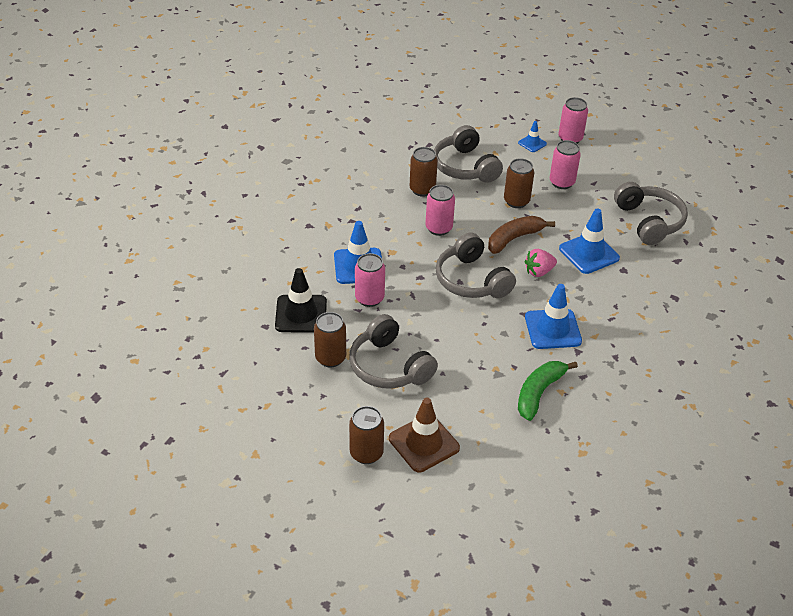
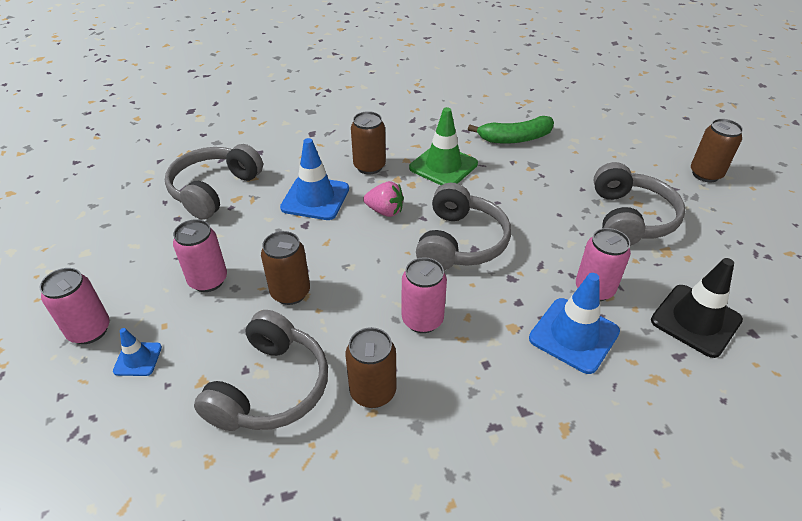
camera: 135 degrees left, 0 degrees up
brown can [314,312,346,367] -> brown can moved to [351,111,386,174]
brown traffic cone [389,398,460,472] -> none
brown banana [488,216,555,254] -> none
blue traffic cone [525,284,582,349] -> green traffic cone [409,107,478,185]

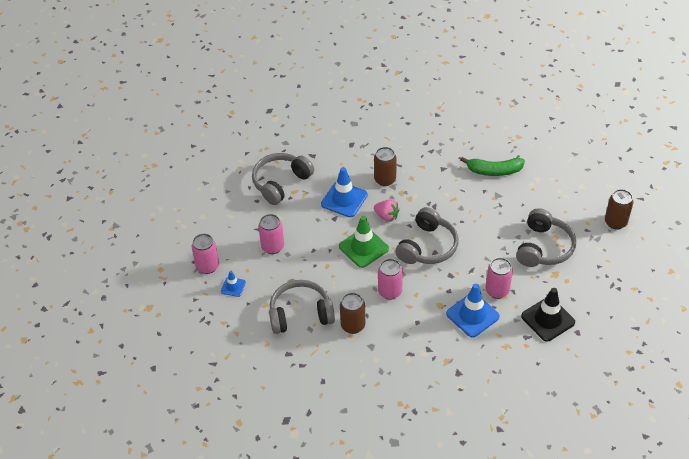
camera: 15 degrees right, 5 degrees up
grey headphones [194,310,328,431] -> grey headphones turned 135 degrees counterclockwise [269,280,335,334]
brown can [261,231,310,305] -> none
green traffic cone [409,107,478,185] -> green traffic cone moved to [339,216,389,268]

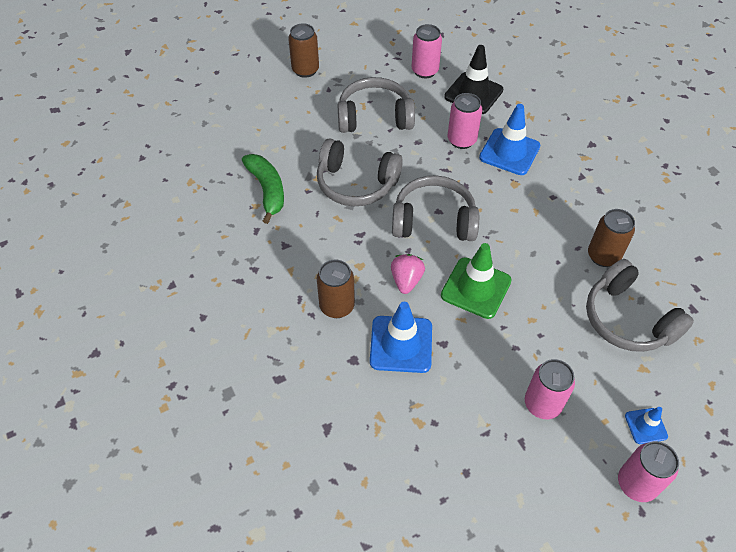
camera: 115 degrees left, 5 degrees up
grey headphones [252,153,314,205] -> grey headphones moved to [317,138,403,206]
pink can [378,259,403,300] -> pink can moved to [412,24,442,78]

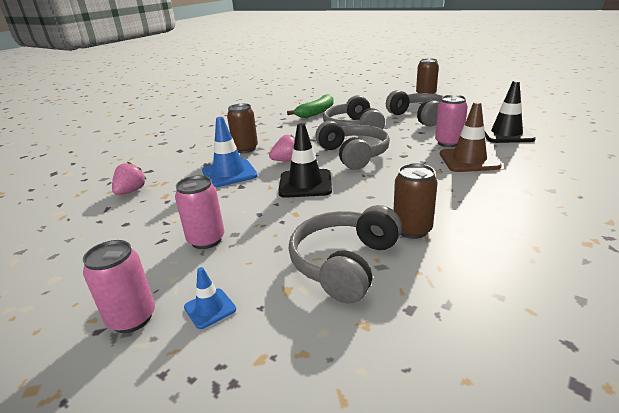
camera: 65 degrees right, 25 degrees down
pink can [412,24,442,78] -> none
green traffic cone [441,243,512,319] -> black traffic cone [278,123,332,198]
blue traffic cone [479,104,540,175] -> brown traffic cone [440,101,502,172]
none -> pink strawberry [112,162,146,195]

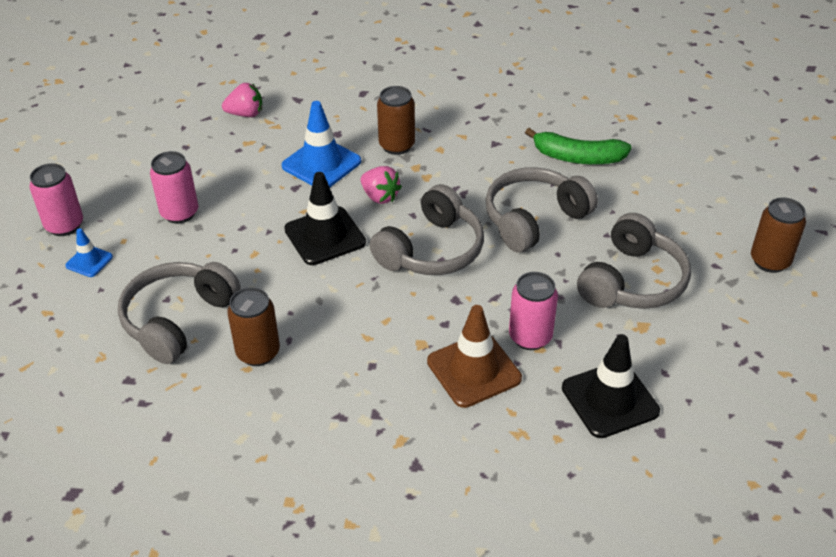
camera: 60 degrees right, 15 degrees up
grey headphones [289,205,402,303] -> grey headphones turned 60 degrees counterclockwise [118,262,241,364]

